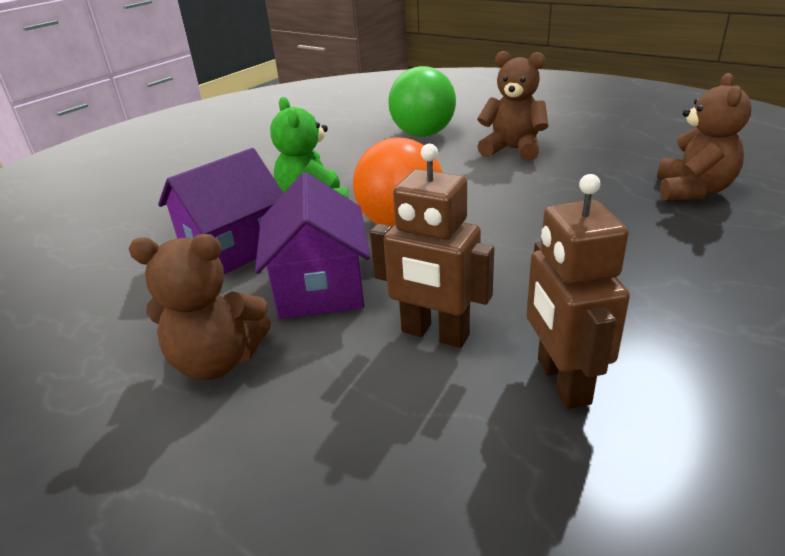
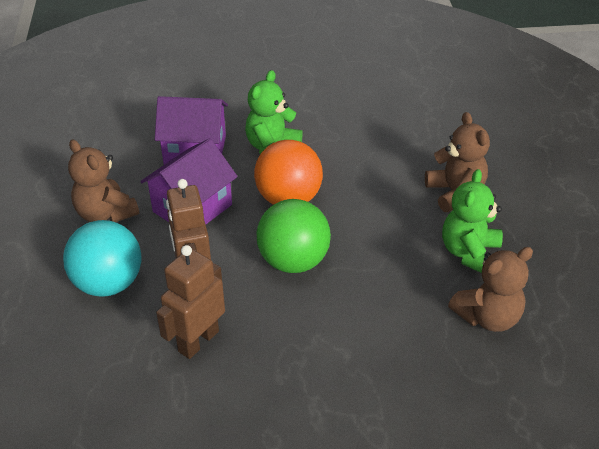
camera: 45 degrees right, 10 degrees up
green ball [388,66,456,137] -> green ball moved to [257,199,331,273]
none -> turquoise ball [63,220,142,296]
none -> green teddy bear [442,169,503,273]

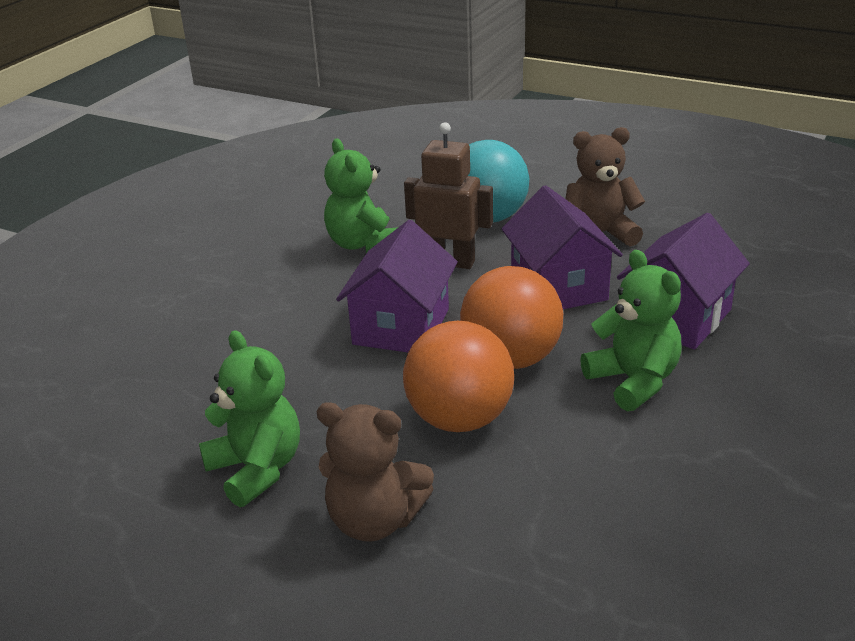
camera: 125 degrees right, 10 degrees down
brown robot [156,245,225,359] -> green teddy bear [324,138,397,253]
green ball [257,199,331,273] -> purple house [336,220,458,352]
brown teddy bear [448,247,533,332] -> none
none -> orange ball [403,321,514,432]

